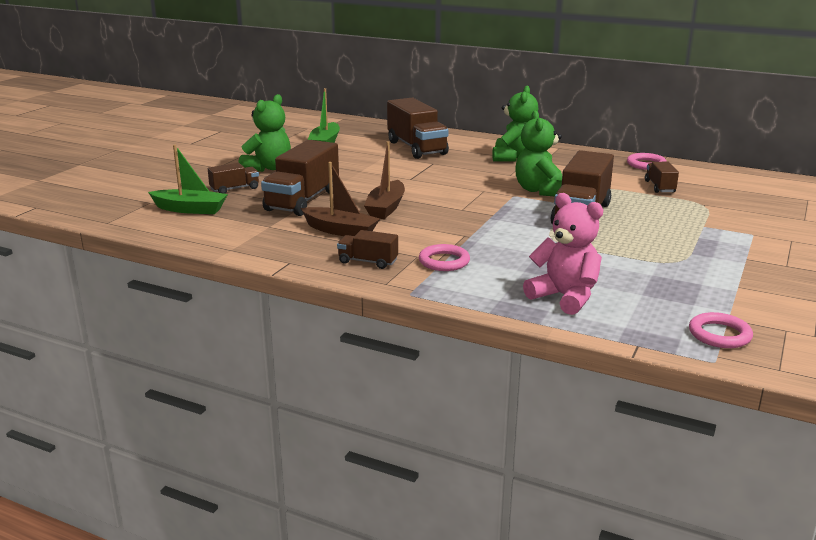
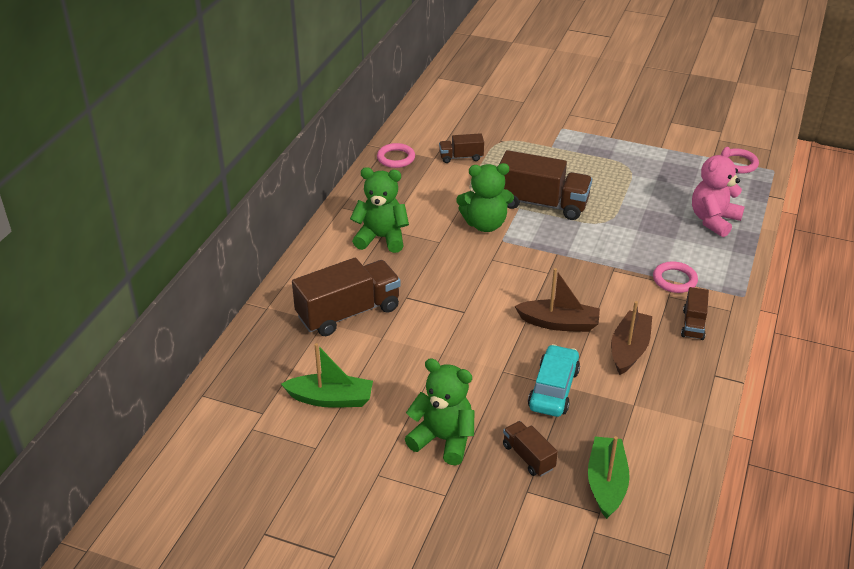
camera: 95 degrees left, 15 degrees up
brown truck [261,140,339,216] -> turquoise car [528,344,580,417]

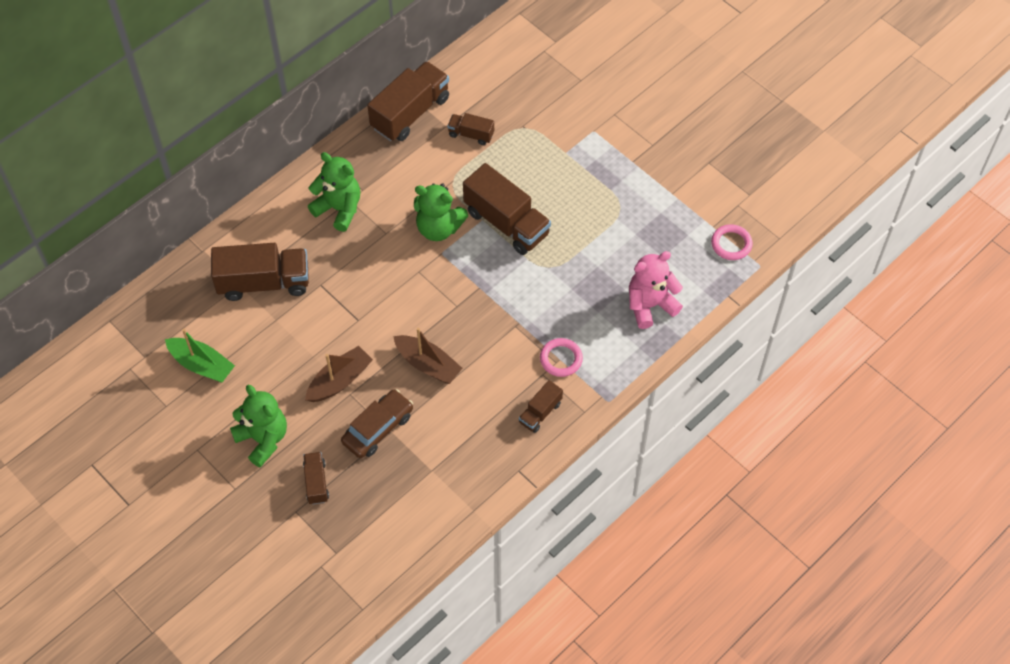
camera: 25 degrees right, 20 degrees up
pink ring [377,143,415,168] -> brown truck [367,61,449,141]
turquoise car [528,344,580,417] -> brown car [341,389,413,458]
green boat [588,436,630,519] -> none
brown boat [611,301,652,375] -> brown boat moved to [305,346,373,402]

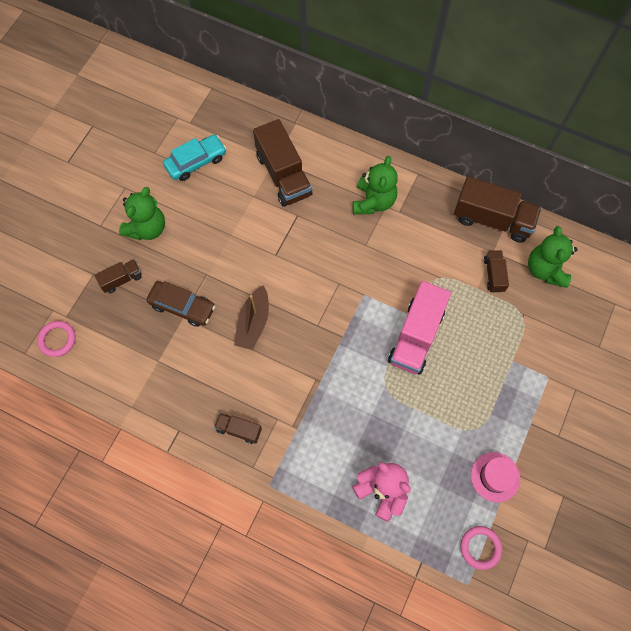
camera: 70 degrees right, 10 degrees up
green boat [165,329,235,382] -> turquoise car [163,135,227,181]
brown boat [305,346,373,402] -> none
green teddy bear [414,183,468,241] -> green teddy bear moved to [528,226,578,288]
brown truck [463,163,551,255] -> pink truck [388,281,451,375]
pink ring [540,338,583,377] -> pink ring moved to [37,321,76,357]
none -> pink hat [471,452,520,503]

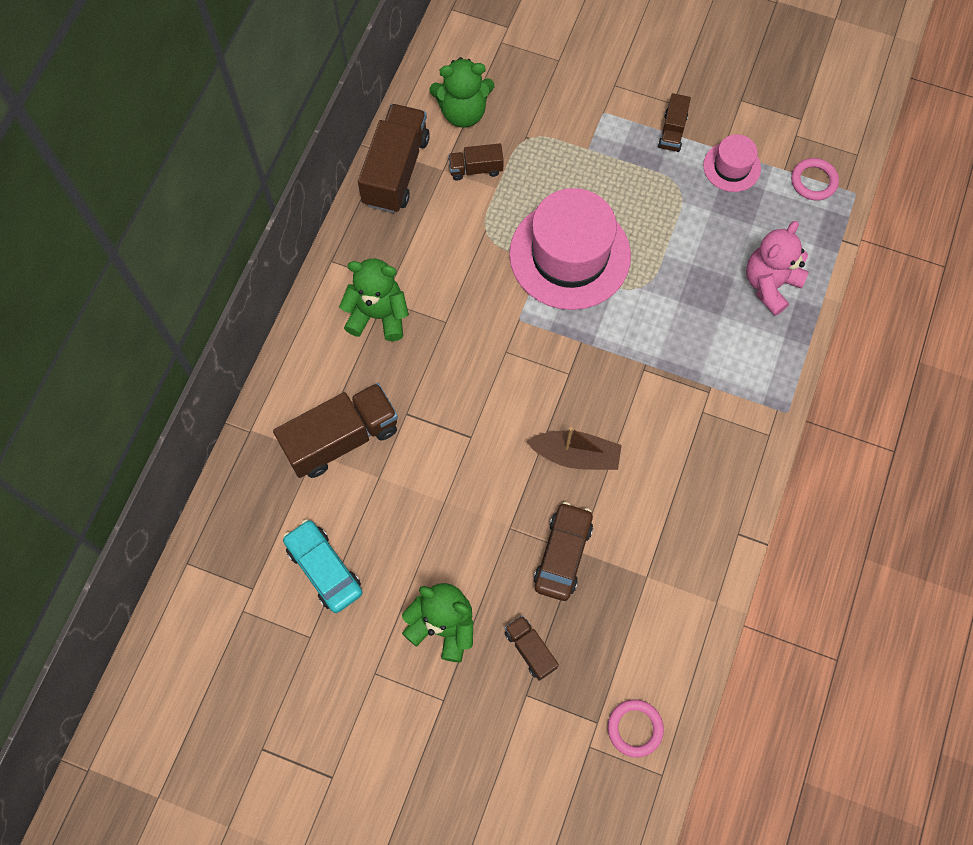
camera: 95 degrees left, 0 degrees up
brown truck [214,413,262,444] -> brown truck moved to [658,93,691,152]
pink truck [388,281,451,375] -> pink hat [509,188,631,310]

